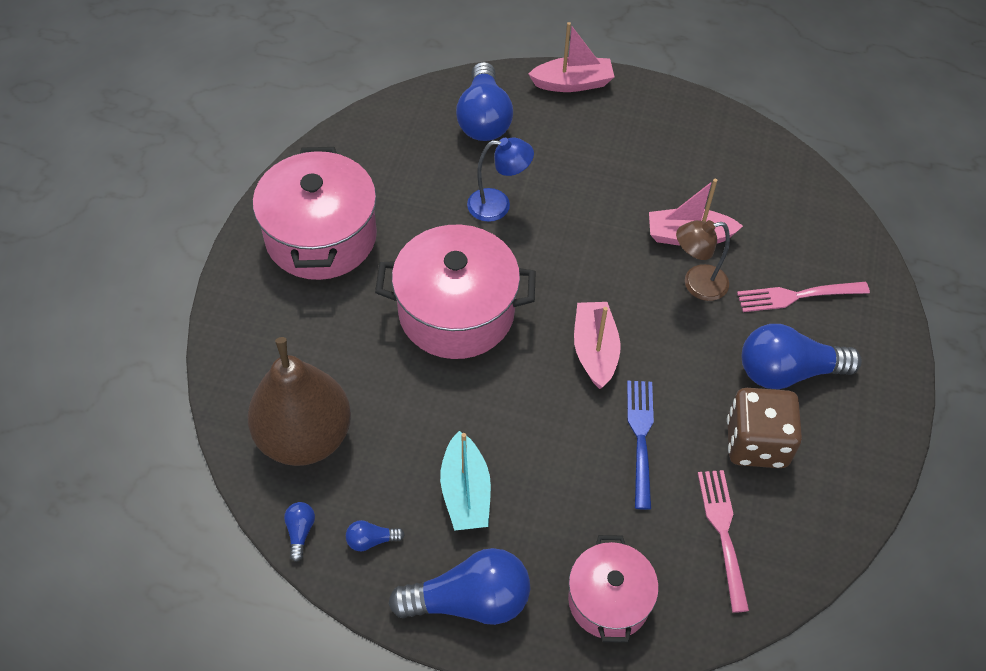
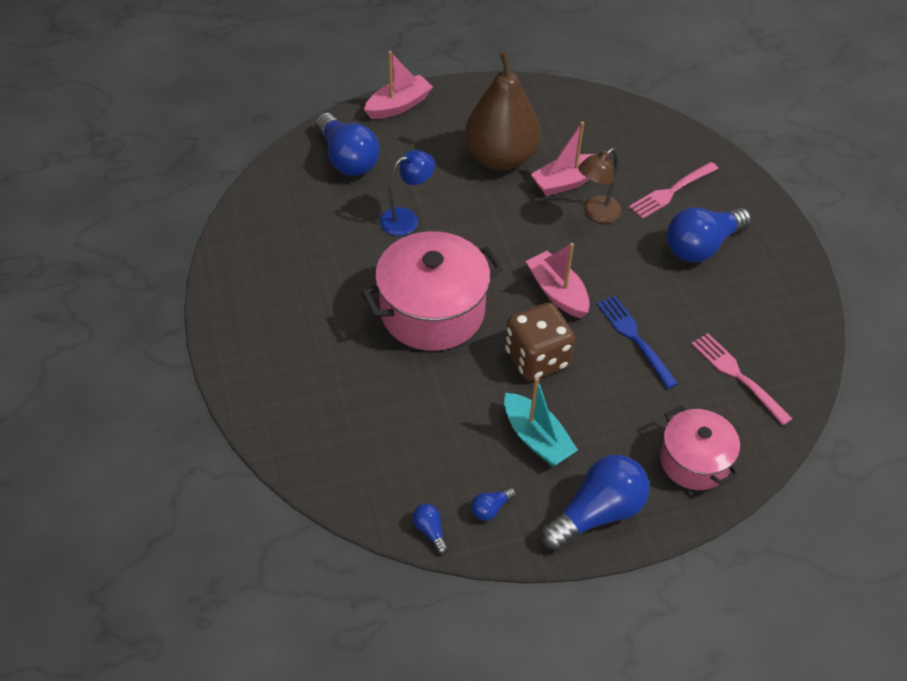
camera: 30 degrees left, 5 degrees down
brown pear [247,337,351,466] -> brown pear moved to [465,52,541,170]
pink pot [253,147,377,280] -> none
brown dice [727,388,802,468] -> brown dice moved to [505,302,575,381]

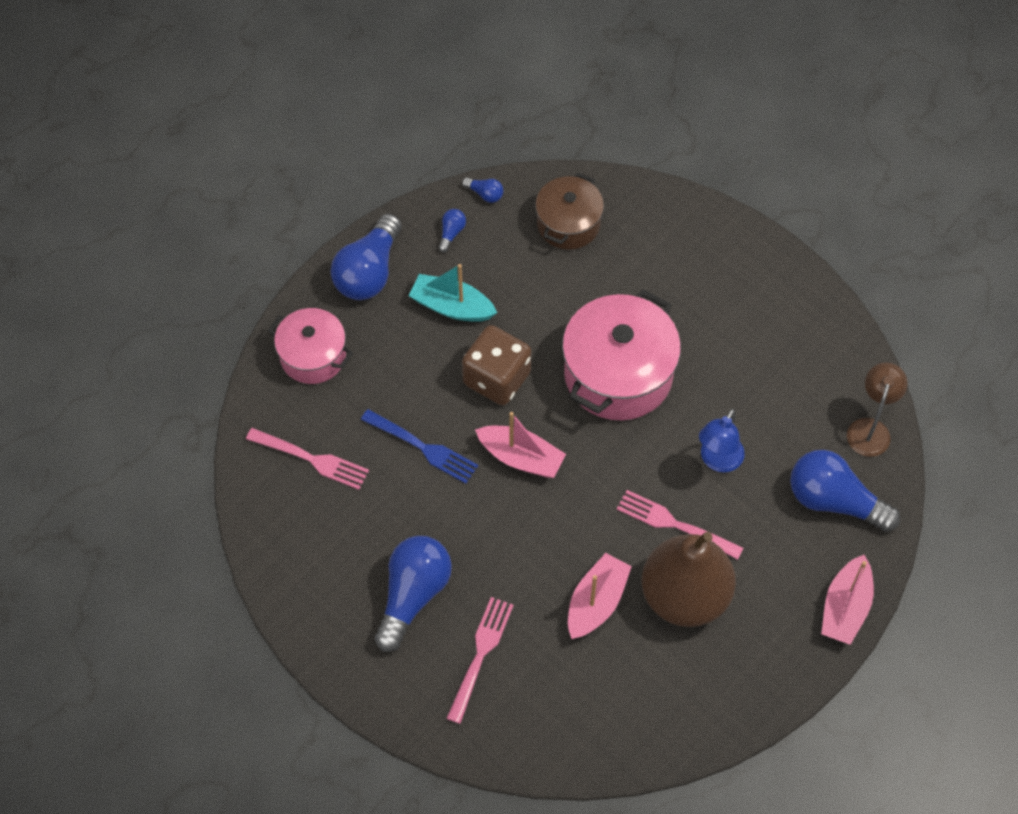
camera: 150 degrees right, 10 degrees up
brown lamp [578,148,622,223] -> brown lamp moved to [847,363,908,457]
none -> brown pot [535,173,604,250]
none -> pink fork [617,490,743,560]

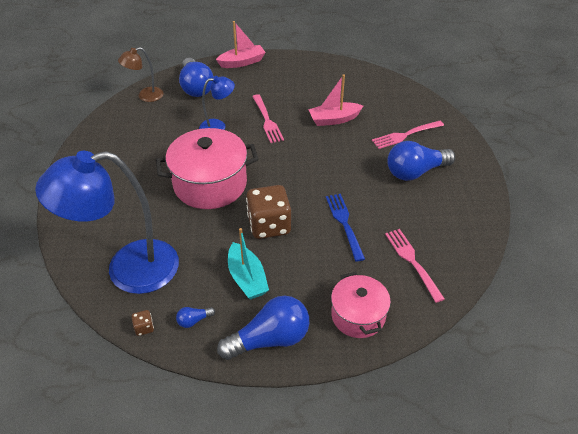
camera: 135 degrees left, 15 degrees down
blue light bulb [462,177,503,203] -> brown dice [132,310,154,336]
pink boat [475,412,566,478] -> none
brown pot [535,173,604,250] -> blue lamp [35,151,179,294]
brown pear [642,532,736,627] -> none

